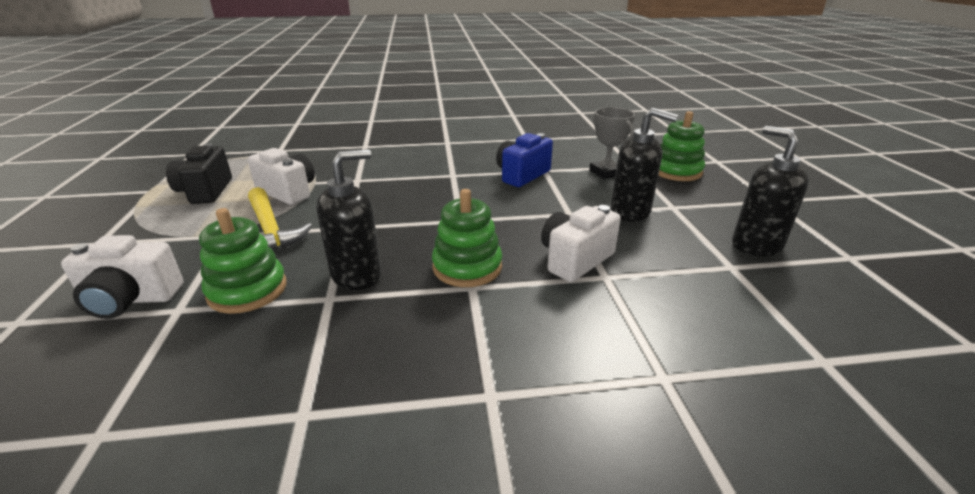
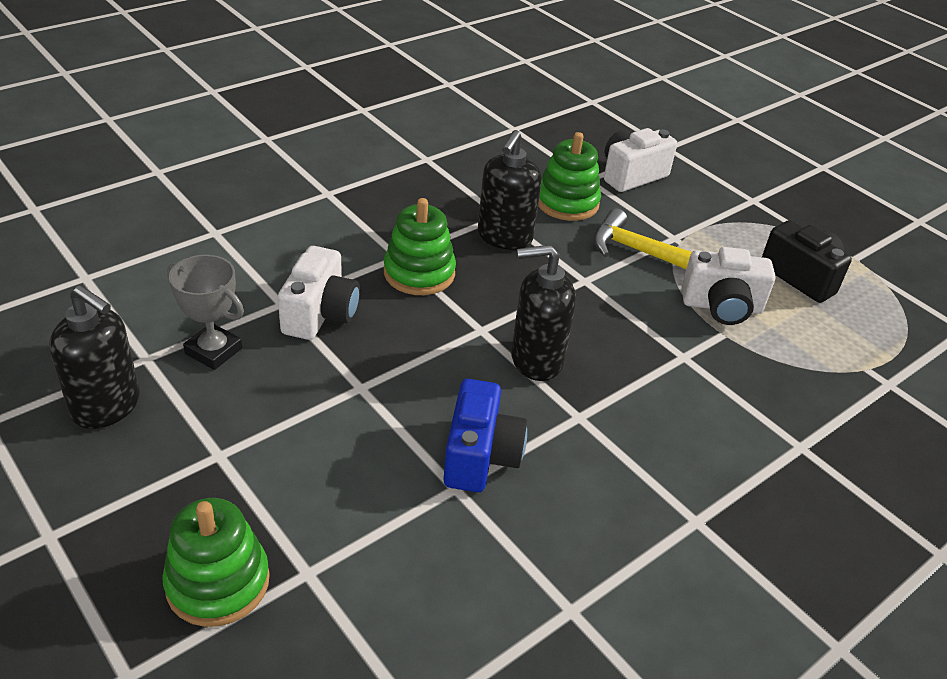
camera: 145 degrees right, 10 degrees up
grey trophy [589,107,635,179] -> grey trophy moved to [167,255,244,370]
black soap dispenser [611,108,678,222] -> black soap dispenser moved to [511,245,576,381]

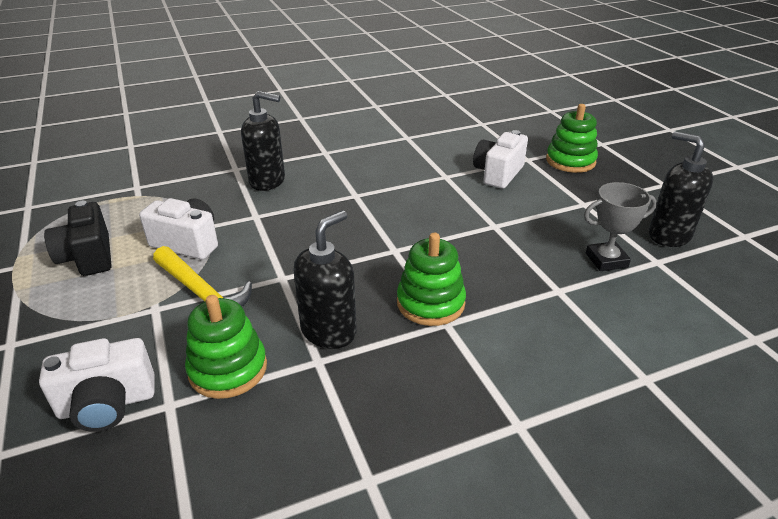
camera: 160 degrees left, 5 degrees down
grey trophy [167,255,244,370] -> grey trophy turned 60 degrees counterclockwise [584,182,657,271]
white camera [278,246,360,340] -> white camera moved to [473,130,528,189]
blue camera [444,379,527,492] -> none
black soap dispenser [511,245,576,381] -> black soap dispenser moved to [241,91,285,191]

